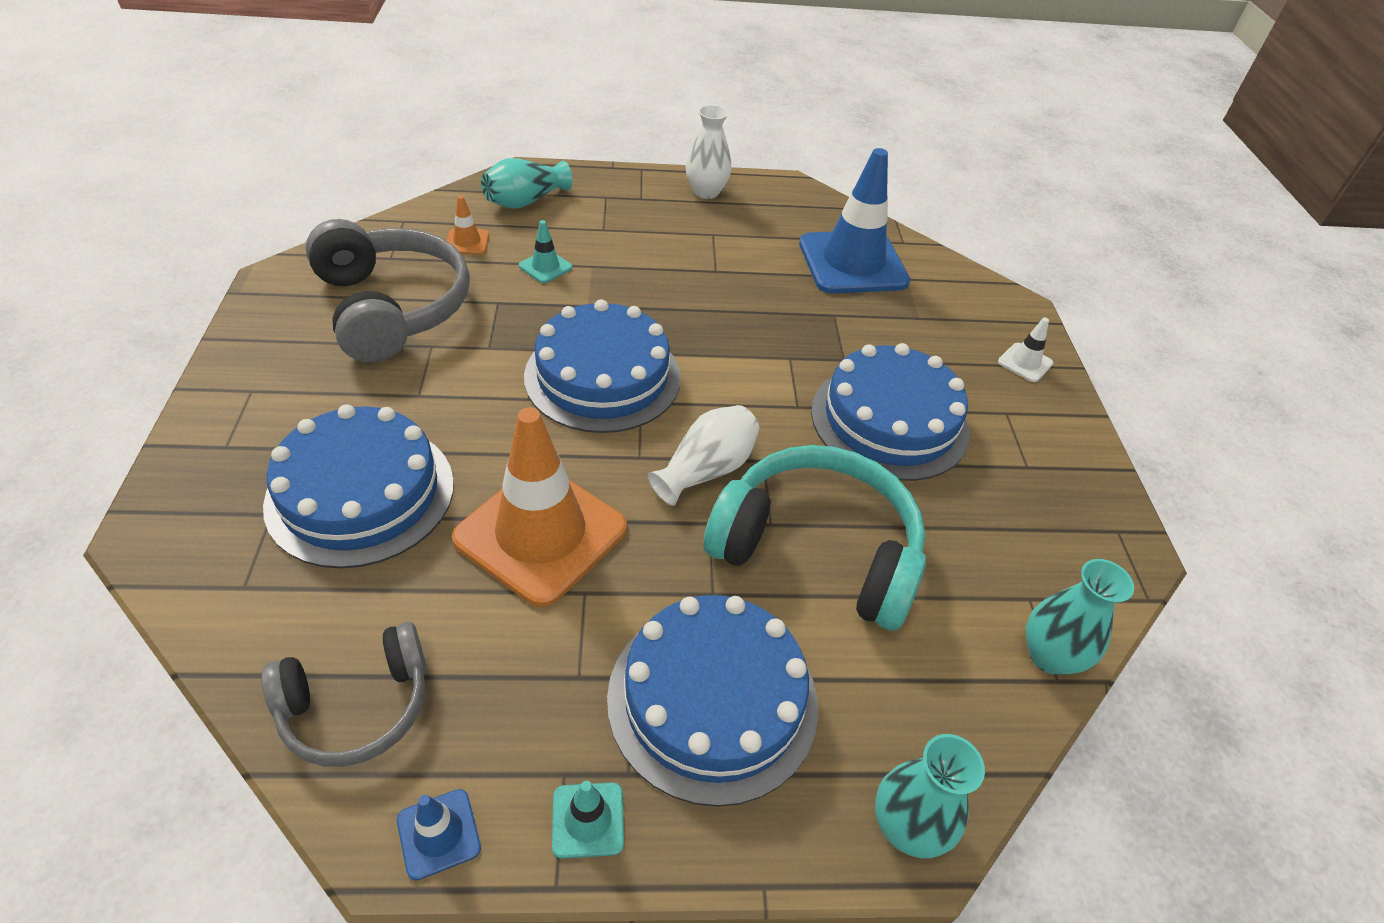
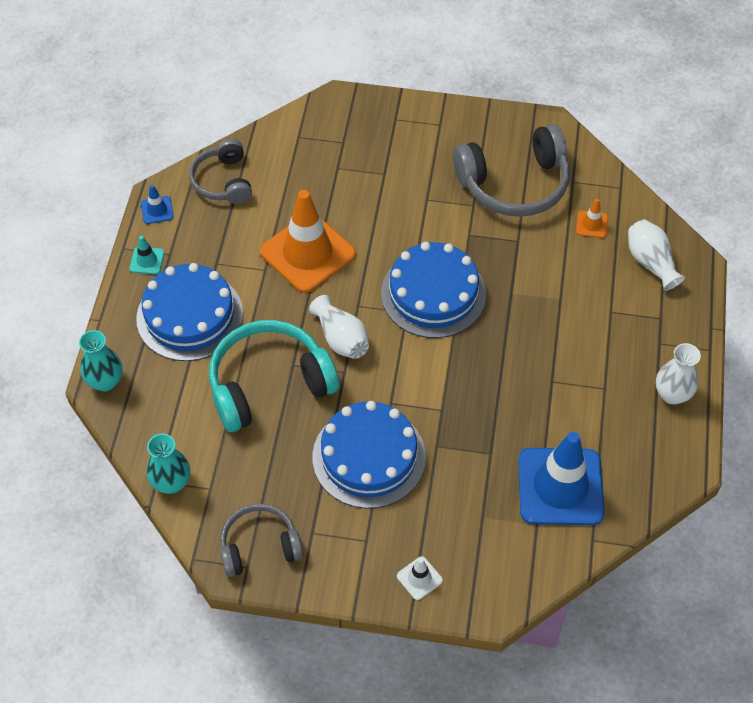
camera: 105 degrees right, 10 degrees up
blue cake [263,404,454,568] -> none
turquoise vase [481,158,573,208] -> white vase [628,219,685,291]
turquoise traffic cone [519,220,573,283] -> none
turquoise headphones [703,445,926,631] -> turquoise headphones turned 150 degrees counterclockwise [209,320,339,432]
none -> grey headphones [220,503,303,577]

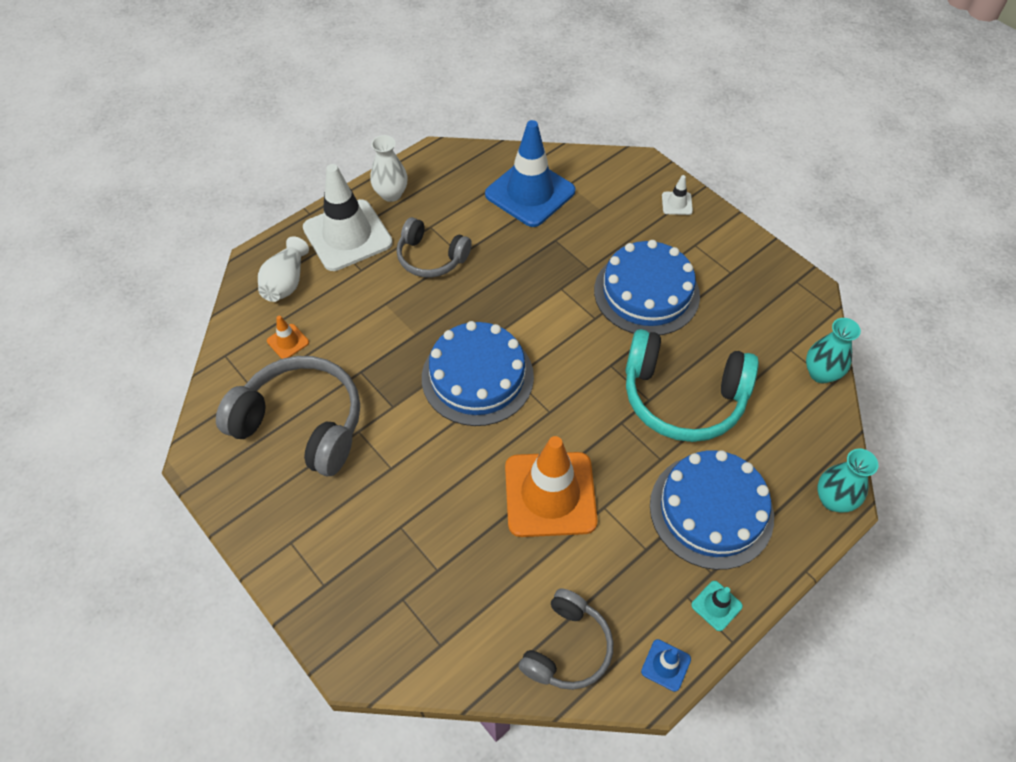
camera: 140 degrees left, 0 degrees up
grey headphones [220,503,303,577] -> grey headphones moved to [397,217,472,278]
white vase [309,295,369,359] -> none
none -> white traffic cone [303,164,393,271]

